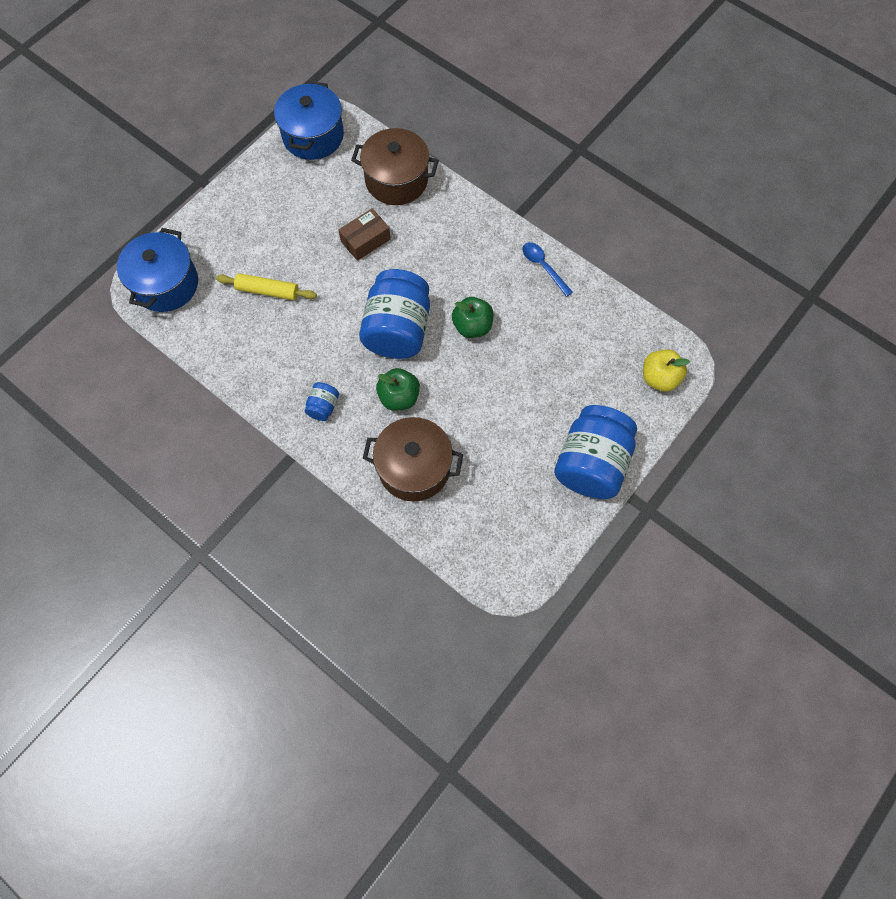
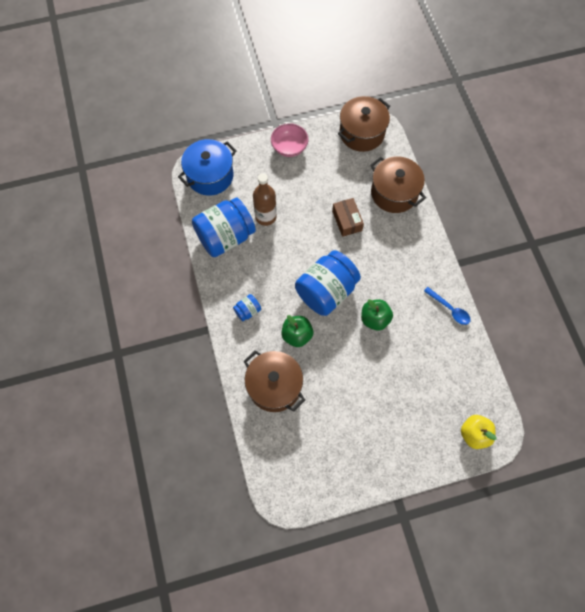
camera: 35 degrees right, 0 degrees up
yellow rolling pin [216,273,317,300] -> brown bottle [253,173,277,226]
blue pot [274,81,344,160] -> brown pot [338,96,390,152]
brown box [339,208,391,261] -> brown box turned 75 degrees clockwise [332,198,364,237]
blue spoon [522,242,573,297] -> blue spoon turned 135 degrees clockwise [424,287,470,325]
blue jar [554,405,637,499] -> blue jar moved to [192,197,256,257]
none -> pink bowl [271,123,308,157]

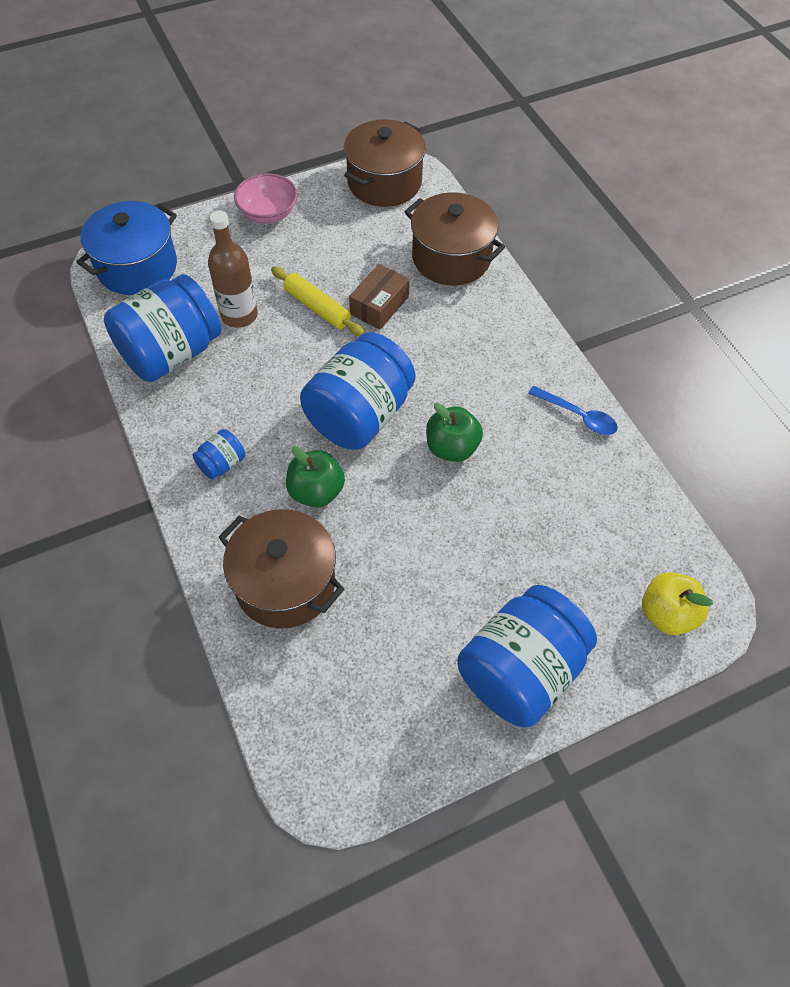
camera: 10 degrees left, 10 degrees down
brown box [332,198,364,237] -> brown box turned 60 degrees clockwise [349,264,409,329]
none -> yellow rolling pin [271,266,365,336]
none -> blue jar [457,585,597,727]

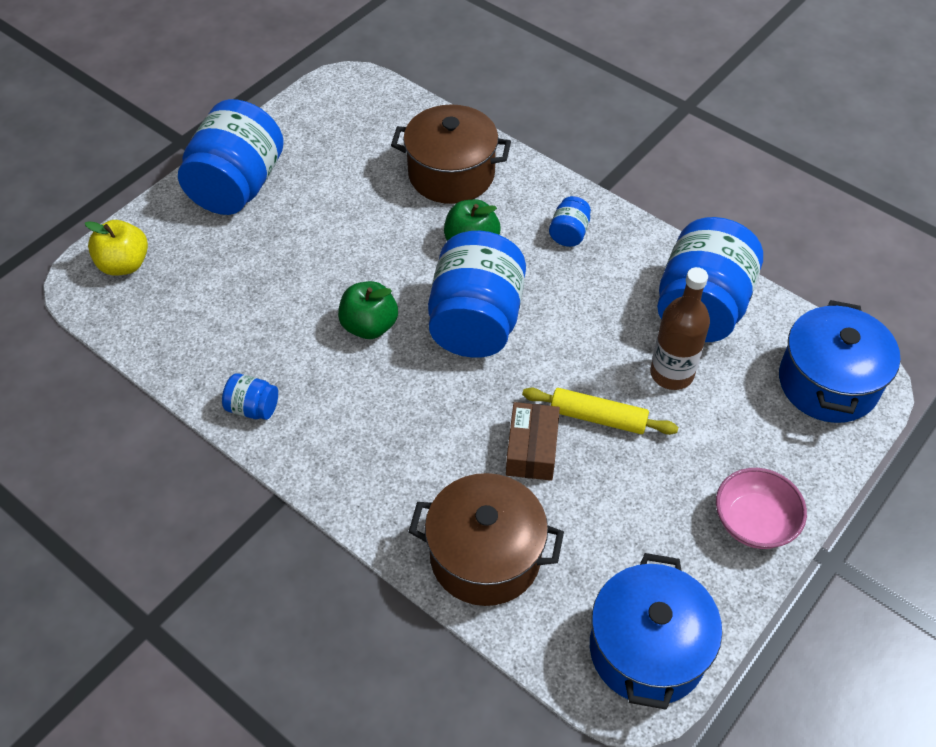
camera: 155 degrees right, 5 degrees down
brown pot [344,119,426,207] -> blue pot [590,553,722,710]
blue spoon [528,386,618,435] -> blue jar [222,373,278,420]

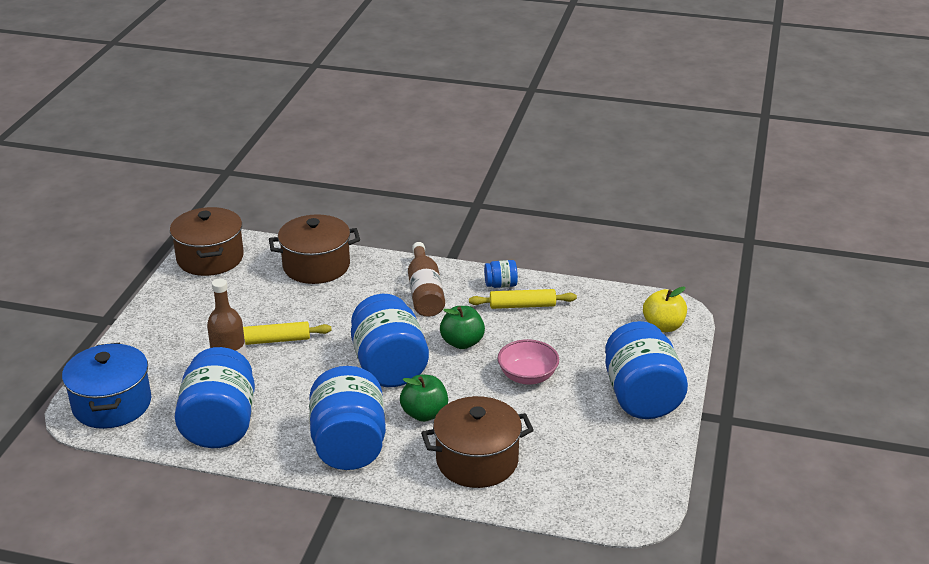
camera: 155 degrees right, 20 degrees down
brown box [506,402,560,481] -> none
blue jar [549,196,591,247] -> blue jar [309,366,386,470], size x2.32
blue pot [590,553,722,710] -> brown pot [170,207,244,276]
pink bowl [716,468,807,549] -> pink bowl moved to [498,339,559,385]
none -> brown bottle [408,242,445,317]
none -> yellow rolling pin [469,289,577,309]

